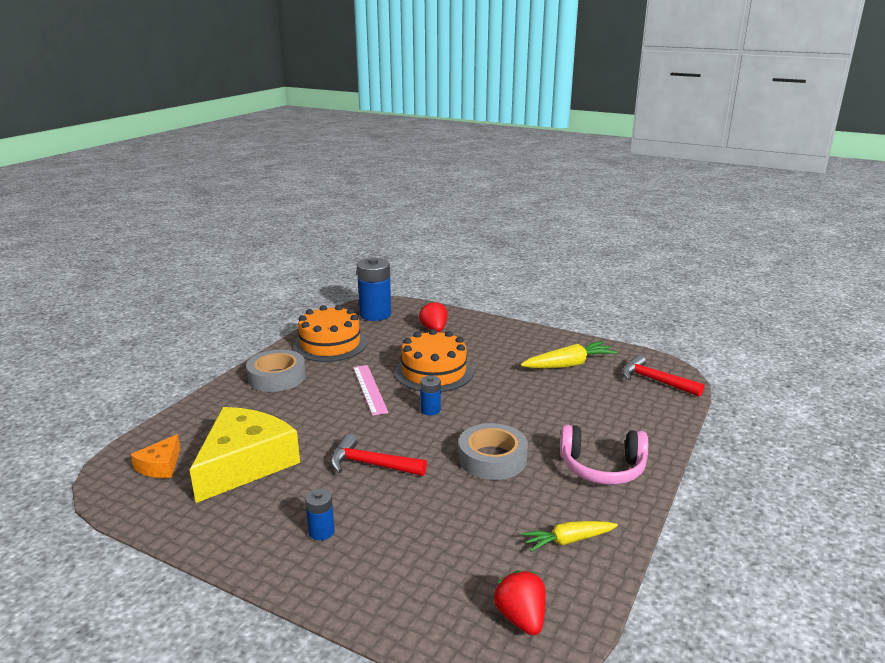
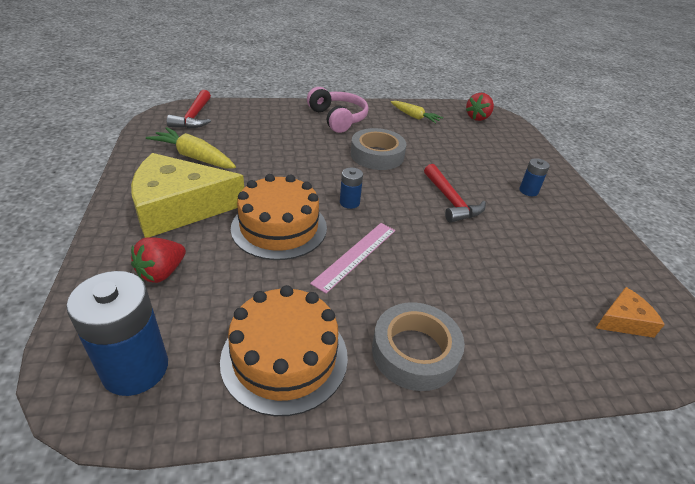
camera: 130 degrees left, 15 degrees up
yellow cheese [190,407,300,503] -> yellow cheese moved to [131,153,244,238]

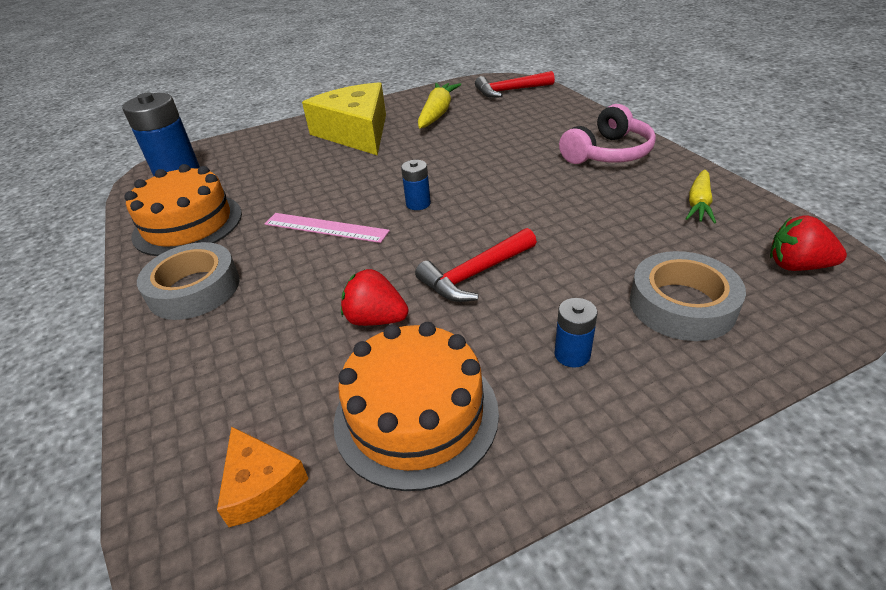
camera: 80 degrees right, 0 degrees up
red strawberry [131,237,186,283] -> red strawberry moved to [341,269,408,326]
orange cake [231,174,327,260] -> orange cake moved to [333,322,499,491]
grey tape [351,128,406,170] -> grey tape moved to [630,251,746,341]

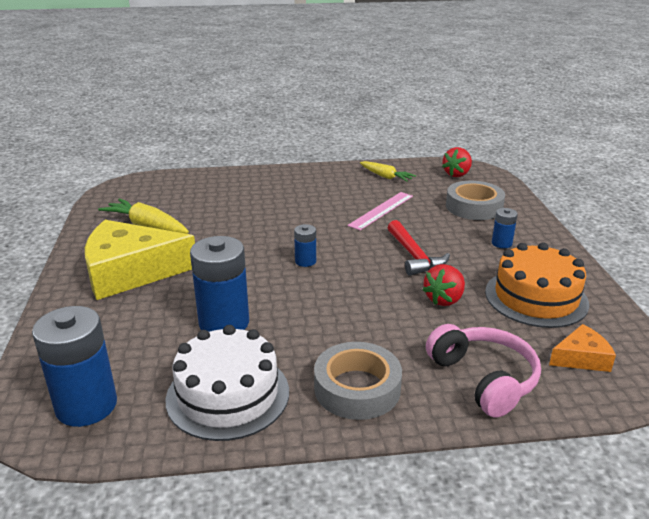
camera: 75 degrees left, 10 degrees down
orange cake [124,164,242,256] -> white cake [166,325,289,441]
pink ruler [265,213,390,243] -> pink ruler moved to [347,192,413,230]
red hammer [475,71,555,98] -> none
pink headphones [559,104,656,164] -> pink headphones moved to [426,324,541,418]
none -> blue battery [190,236,249,332]

